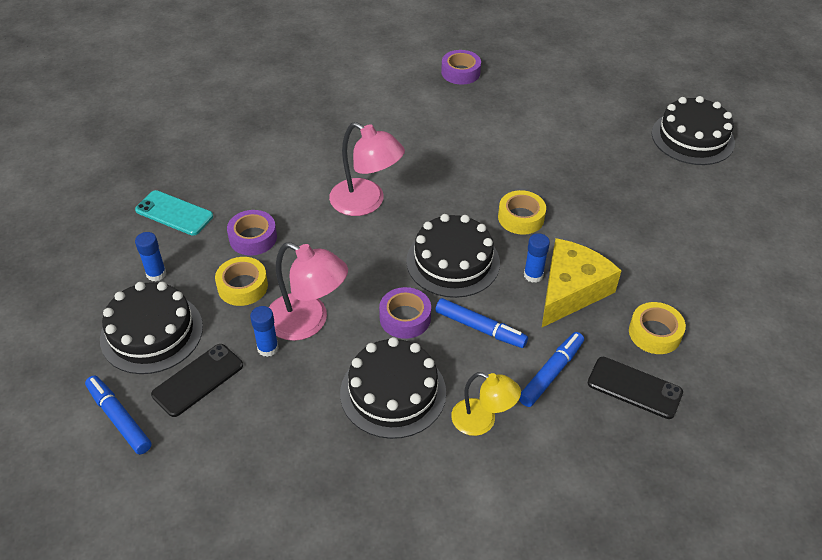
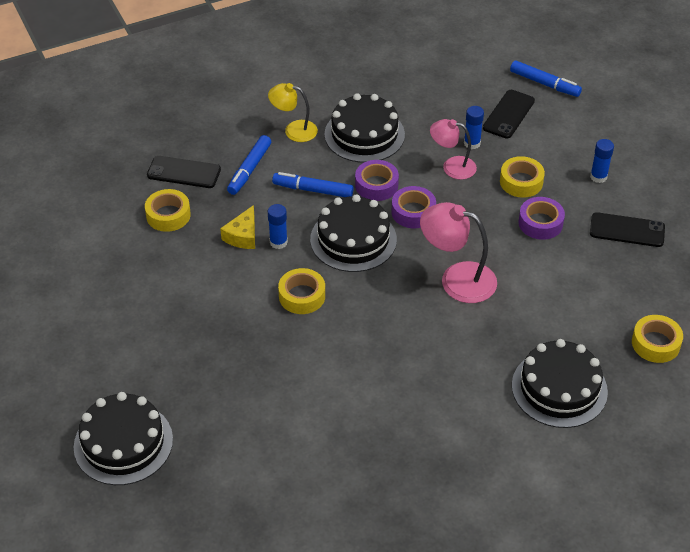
camera: 165 degrees right, 0 degrees up
black cake [100,282,203,374] -> black cake moved to [512,339,608,428]
turquoise phone [135,190,213,236] -> black phone [590,212,665,247]
pink lamp [269,242,348,341] -> pink lamp [430,119,477,180], size x0.65
purple tape [441,50,481,85] -> purple tape moved to [392,186,436,228]
yellow cheese [542,238,622,327] -> yellow cheese [220,205,255,249], size x0.55
none -> yellow tape [632,315,683,363]

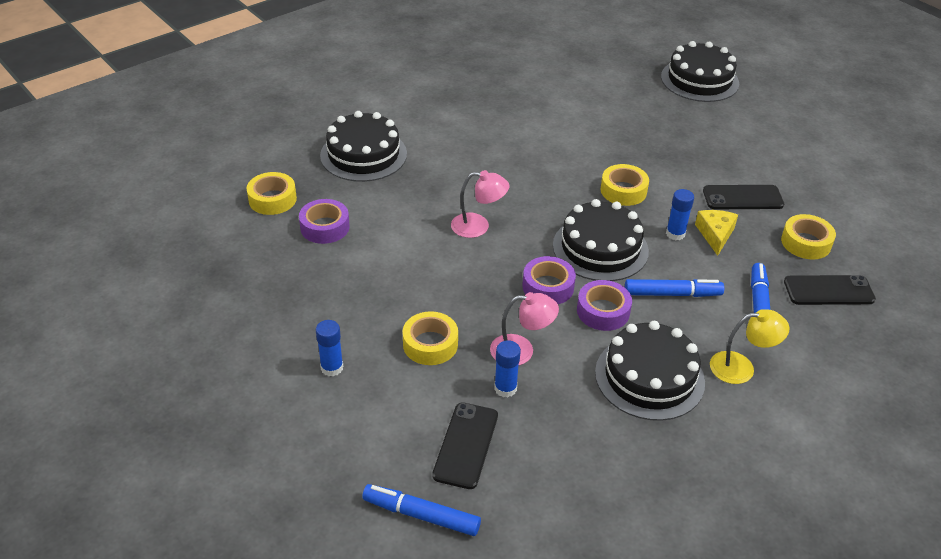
camera: 165 degrees right, 5 degrees down
pink lamp [420,202,497,303] -> pink lamp [451,170,509,238], size x0.65
purple tape [518,197,565,240] -> purple tape moved to [299,199,350,244]
black phone [590,212,665,247] -> black phone moved to [703,185,784,209]

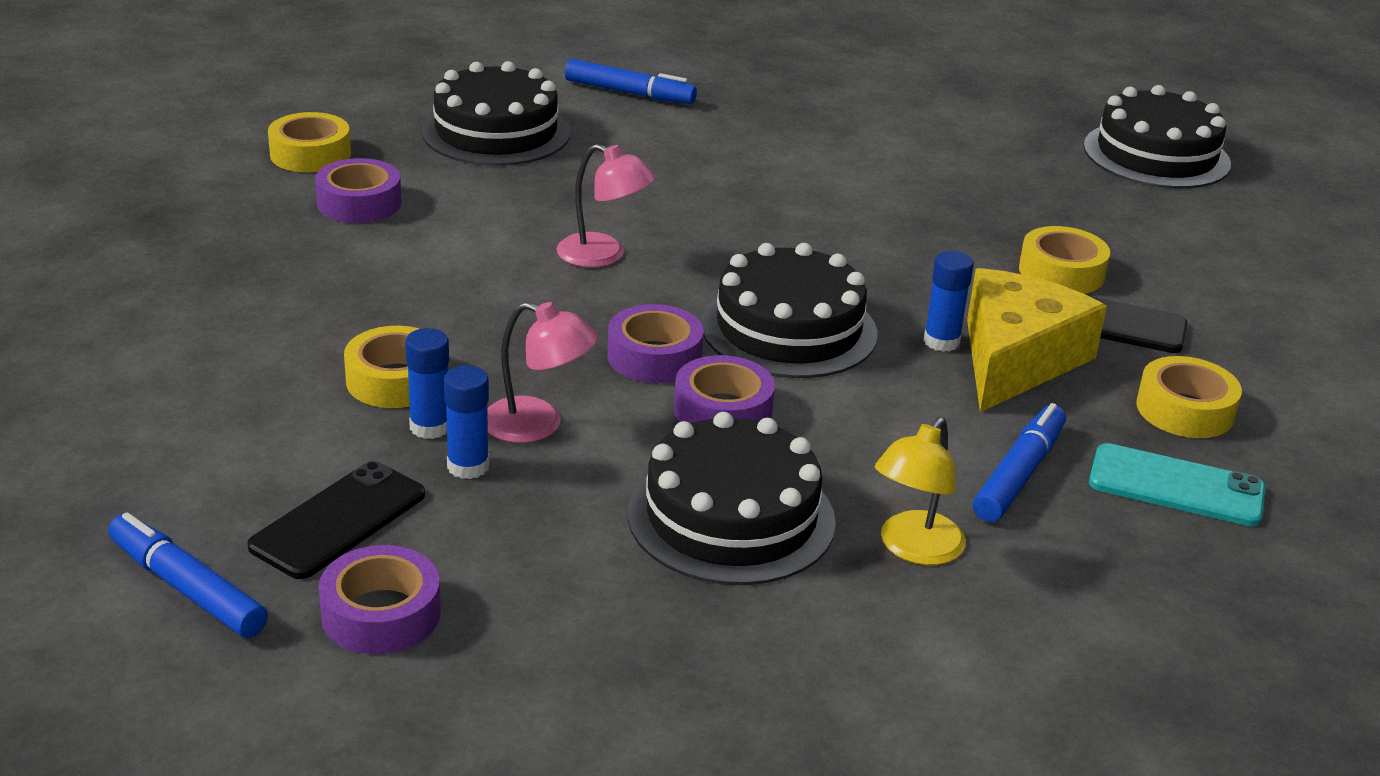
camera: 20 degrees right, 10 degrees down
blue glue stick [316,320,343,376] -> blue glue stick moved to [405,328,449,439]
yellow tape [601,164,649,206] -> yellow tape moved to [1019,226,1110,294]
blue marker [625,279,724,297] -> blue marker moved to [565,59,697,104]
yellow cheese [695,210,738,256] -> yellow cheese [967,268,1107,412], size x1.80
yellow lamp [710,309,790,384] -> yellow lamp turned 105 degrees clockwise [875,418,966,565]
black phone [784,275,876,305] -> turquoise phone [1089,443,1266,526]
none -> purple tape [319,545,441,654]

